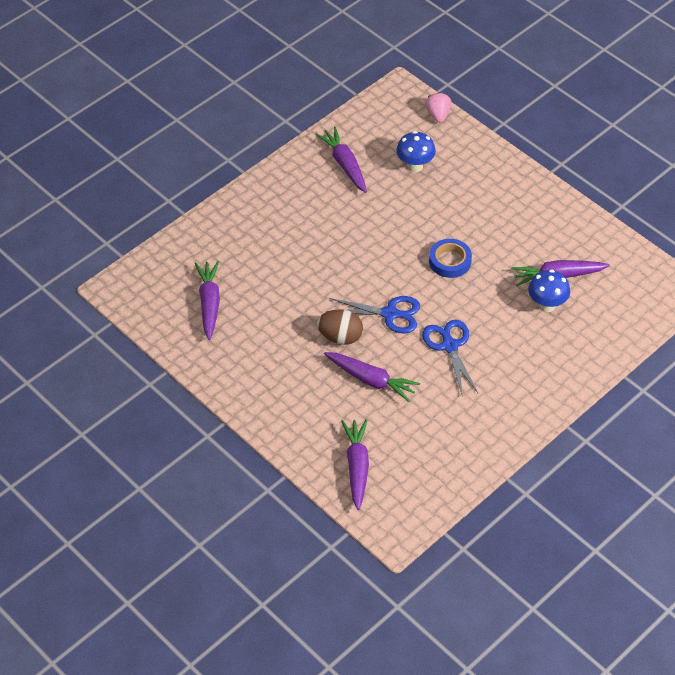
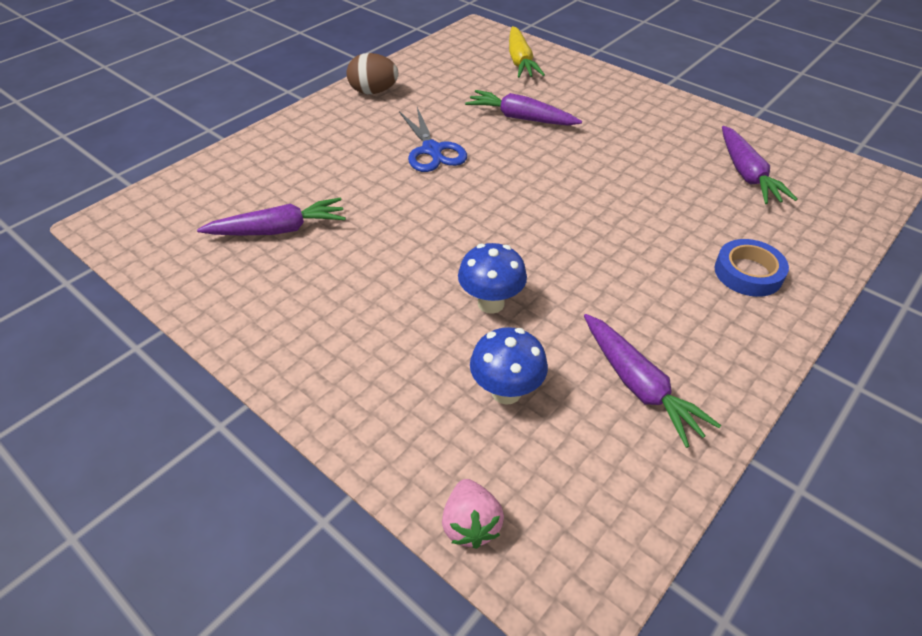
camera: 175 degrees right, 5 degrees down
brown egg [317,309,363,345] -> brown egg moved to [346,53,398,94]
blue scissors [326,296,420,334] -> none
purple carrot [341,419,369,510] -> yellow carrot [509,26,545,78]
blue tape [429,239,472,278] -> blue tape moved to [715,239,789,297]
blue mushroom [528,270,570,312] -> blue mushroom moved to [458,243,527,314]

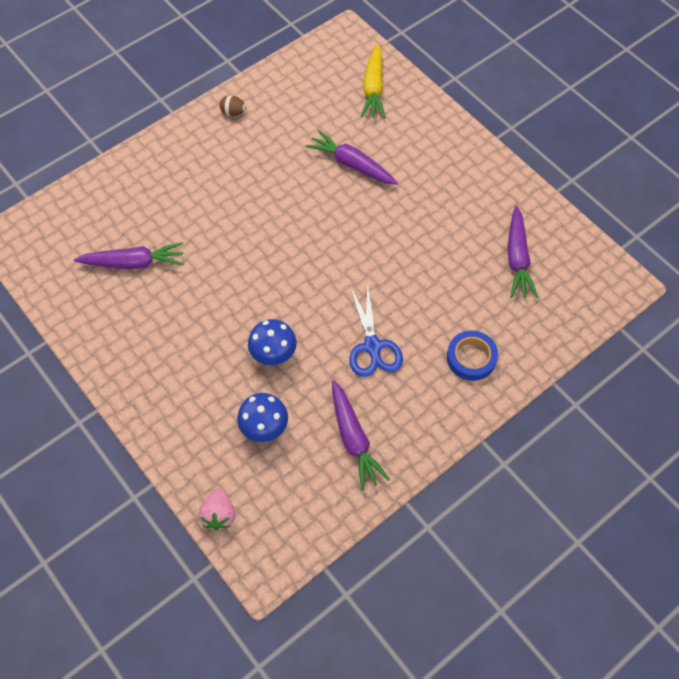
camera: 10 degrees right, 15 degrees up
brown egg [346,53,398,94] -> brown egg [220,95,246,116], size x0.59
blue scissors [399,107,467,172] -> blue scissors moved to [350,283,403,377]

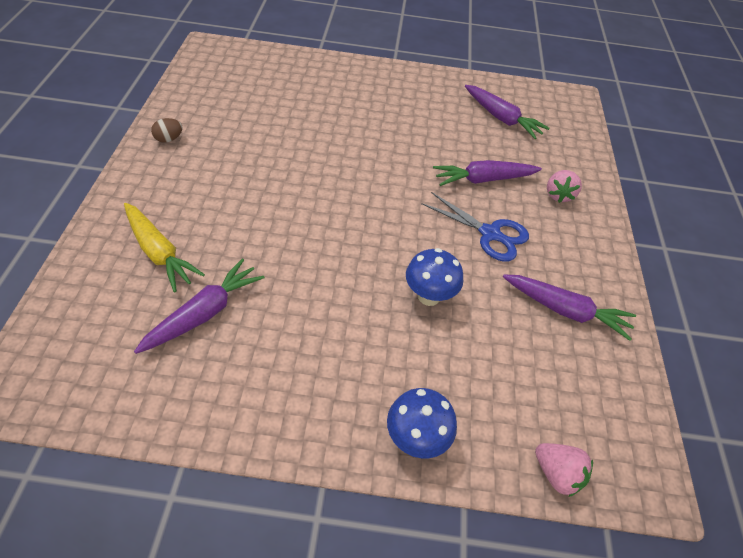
camera: 50 degrees left, 10 degrees down
blue mushroom [237,393,288,442] -> blue mushroom moved to [387,388,457,458]
purple carrot [305,130,398,185] -> purple carrot moved to [433,160,542,186]
yellow carrot [361,43,386,118] -> yellow carrot moved to [124,203,205,292]
blue tape [447,331,498,381] -> pink strawberry [547,170,582,203]

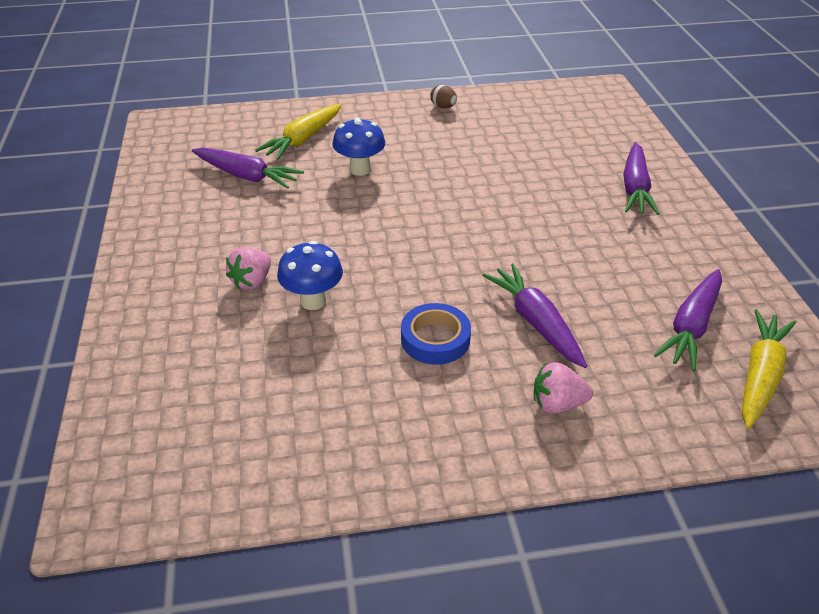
camera: 80 degrees right, 10 degrees down
blue mushroom [387,388,457,458] -> blue mushroom moved to [333,118,385,176]
blue scissors [421,192,529,262] -> blue tape [401,303,471,365]
purple carrot [503,275,636,341] -> purple carrot moved to [623,142,660,215]
pink strawberry [535,443,593,497] -> pink strawberry moved to [226,247,271,290]
none -> yellow carrot [742,309,796,429]

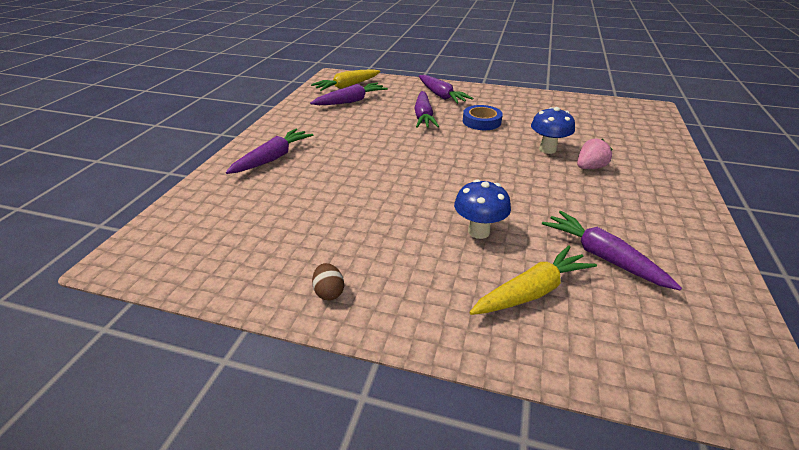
camera: 155 degrees left, 5 degrees down
pink strawberry [534,362,593,414] -> purple carrot [419,75,473,104]

